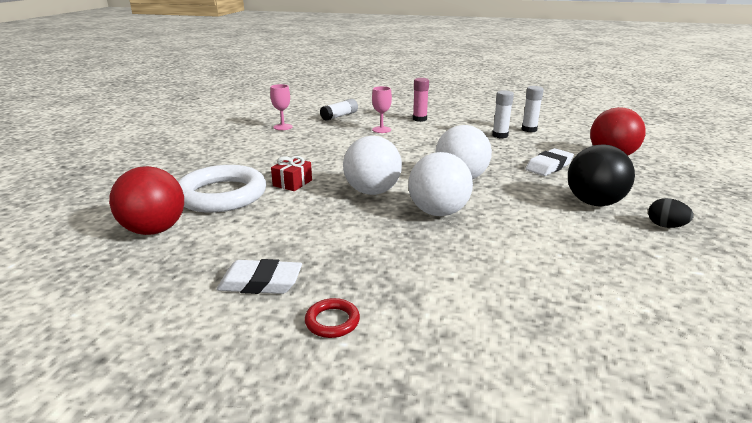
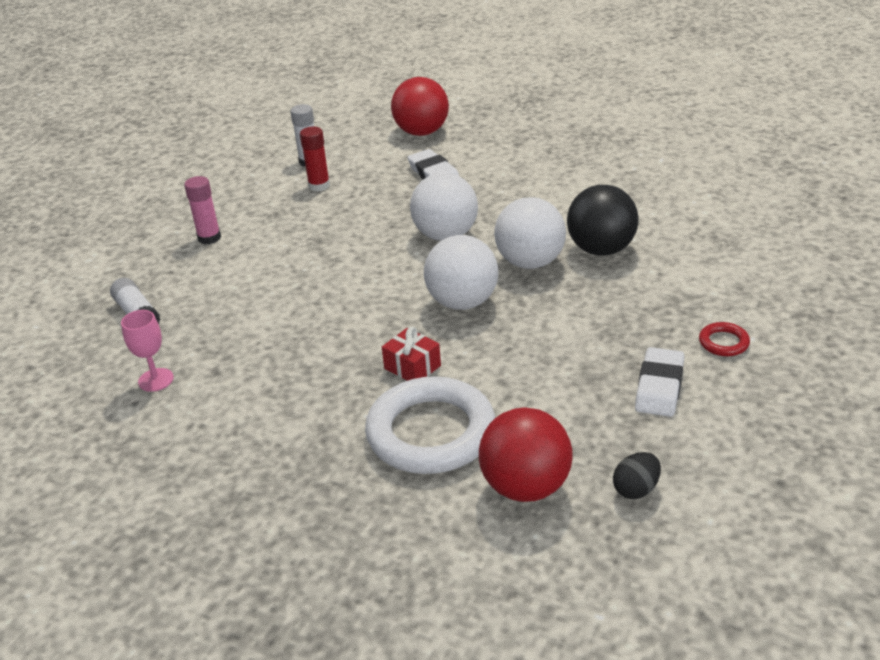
camera: 75 degrees left, 10 degrees up
pink goblet [372,86,392,133] -> none
white glue stick [492,90,514,138] -> red glue stick [300,127,330,192]
black ball [568,145,635,206] -> black ball moved to [567,185,639,256]
black egg [648,198,694,228] -> black egg moved to [613,452,661,499]

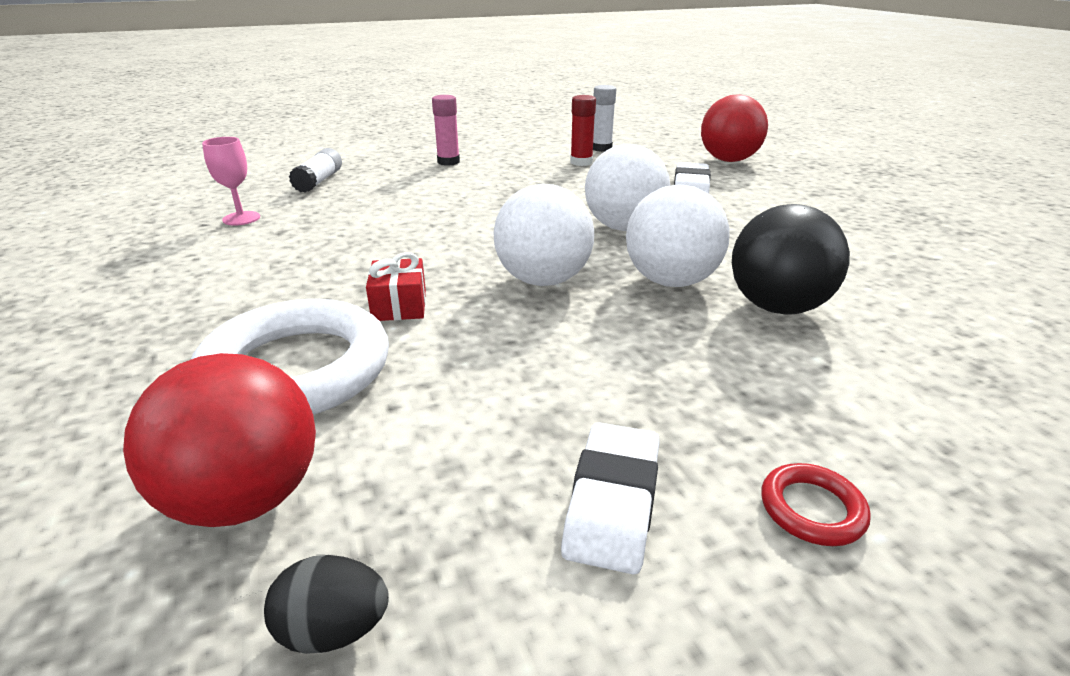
camera: 40 degrees right, 5 degrees down
white eraser [635,347,684,417] -> white eraser turned 45 degrees counterclockwise [561,422,660,575]

